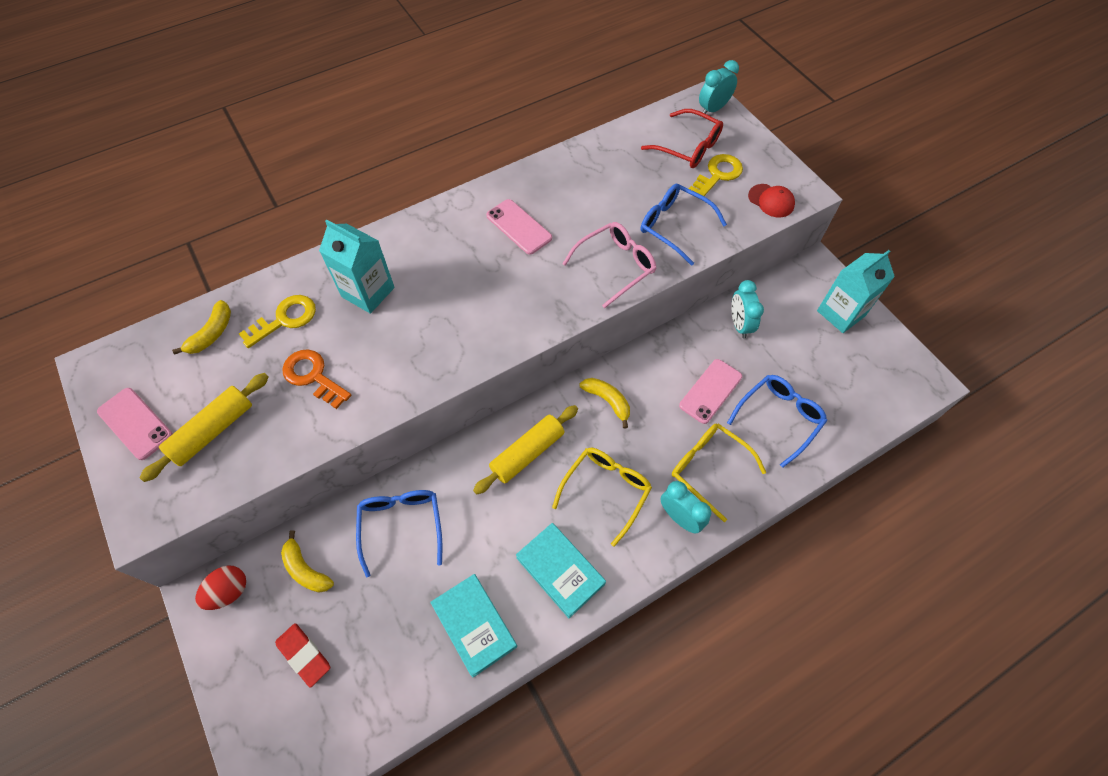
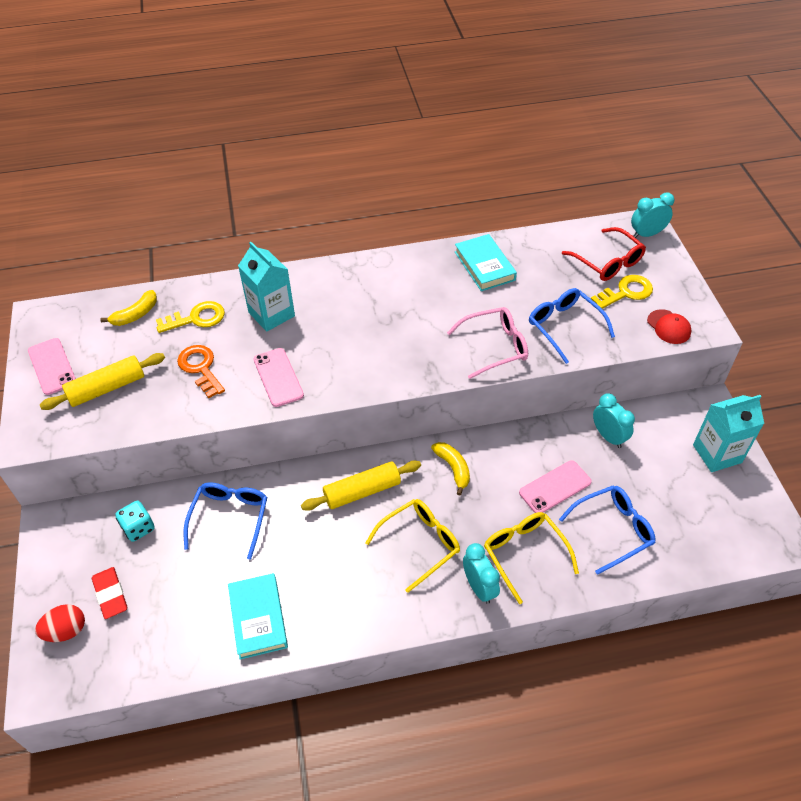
camera: 20 degrees right, 10 degrees down
red egg [195,565,246,610] -> red egg moved to [35,604,85,642]
yellow banana [281,530,334,593] -> turquoise dice [115,501,155,542]
pink phone [486,199,552,255] -> pink phone moved to [253,348,304,407]
turquoise book [516,523,606,618] -> turquoise book moved to [455,234,517,291]
turquoise clock [731,280,764,338] -> turquoise clock turned 135 degrees clockwise [593,393,635,448]

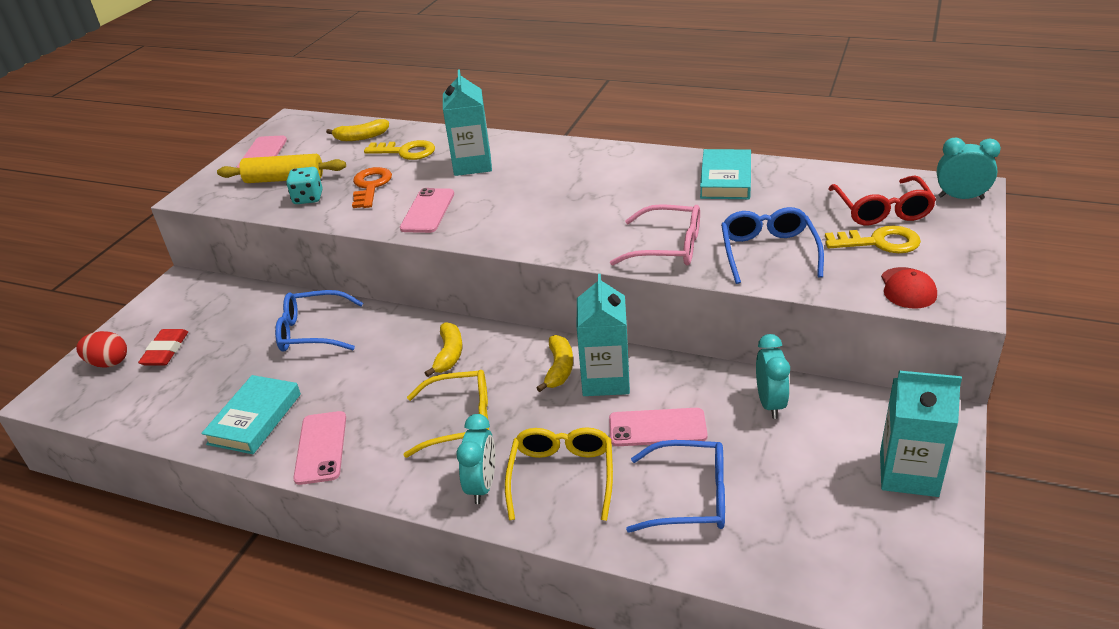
camera: 35 degrees right, 15 degrees down
turquoise dice [115,501,155,542] -> turquoise dice moved to [286,167,323,204]
blue glasses [184,482,267,560] -> blue glasses turned 135 degrees counterclockwise [275,290,363,351]
yellow rolling pin [301,460,421,511] -> yellow banana [425,322,463,377]
none -> pink phone [293,411,346,485]
none -> turquoise carton [577,274,630,396]

